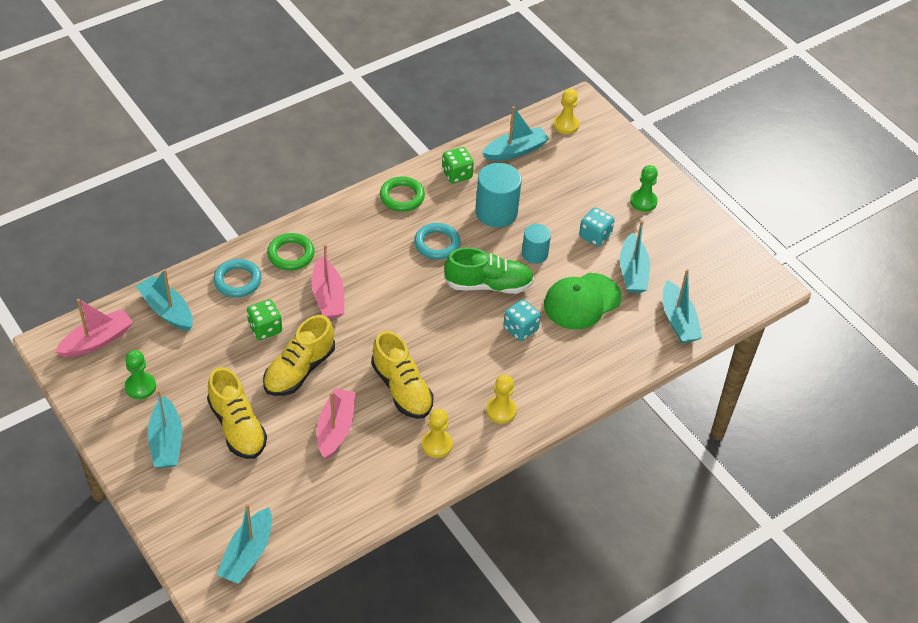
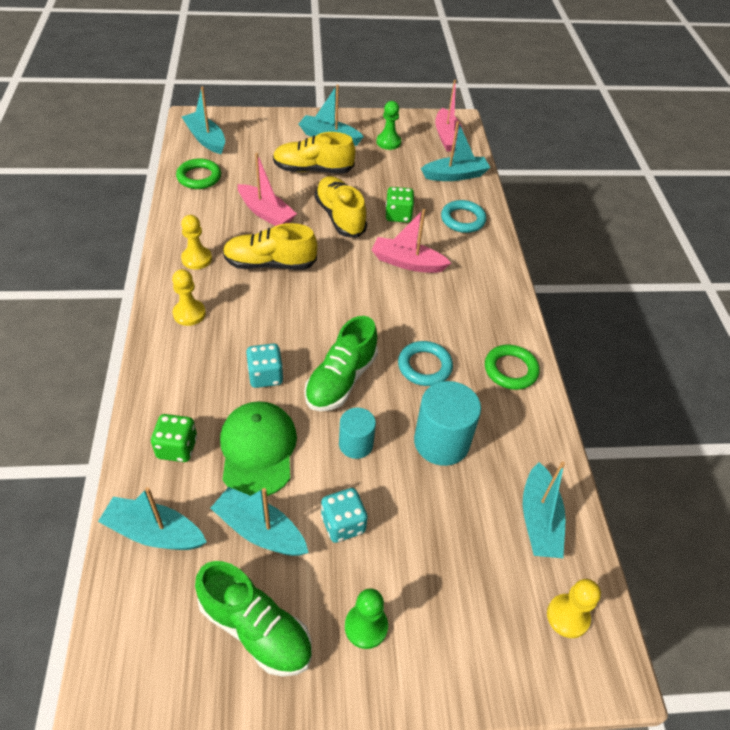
camera: 120 degrees right, 0 degrees up
green ring [267,233,315,270] -> green ring moved to [176,159,221,189]
green dice [442,147,474,183] -> green dice moved to [151,414,197,462]
none -> green shoe [195,561,312,677]

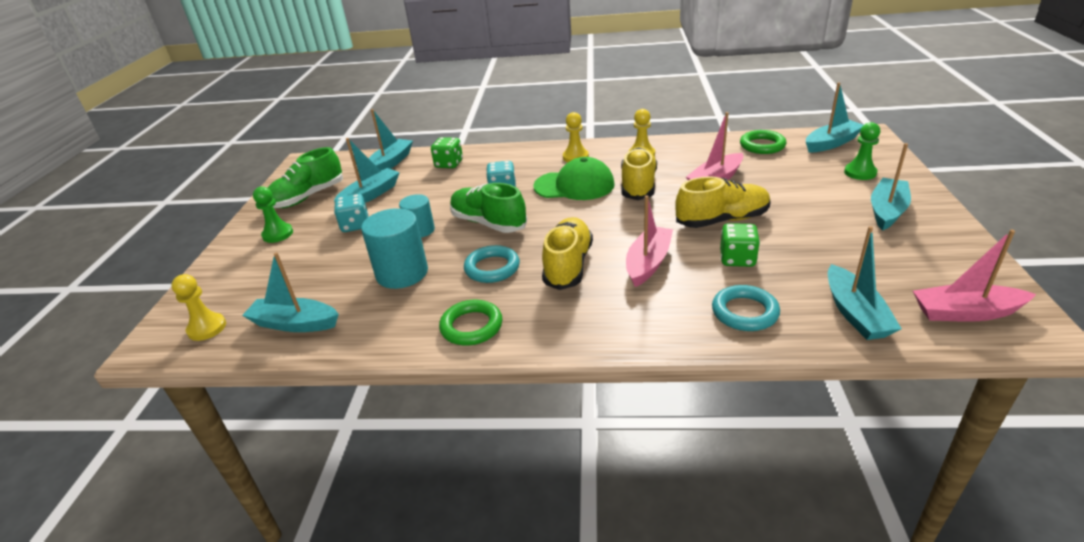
camera: 105 degrees right, 15 degrees down
green cap [220,401,297,496] -> green cap moved to [533,157,615,200]
yellow shoe [273,132,355,174] -> yellow shoe moved to [542,217,593,290]
green pawn [376,101,401,150] -> green pawn moved to [844,122,880,180]

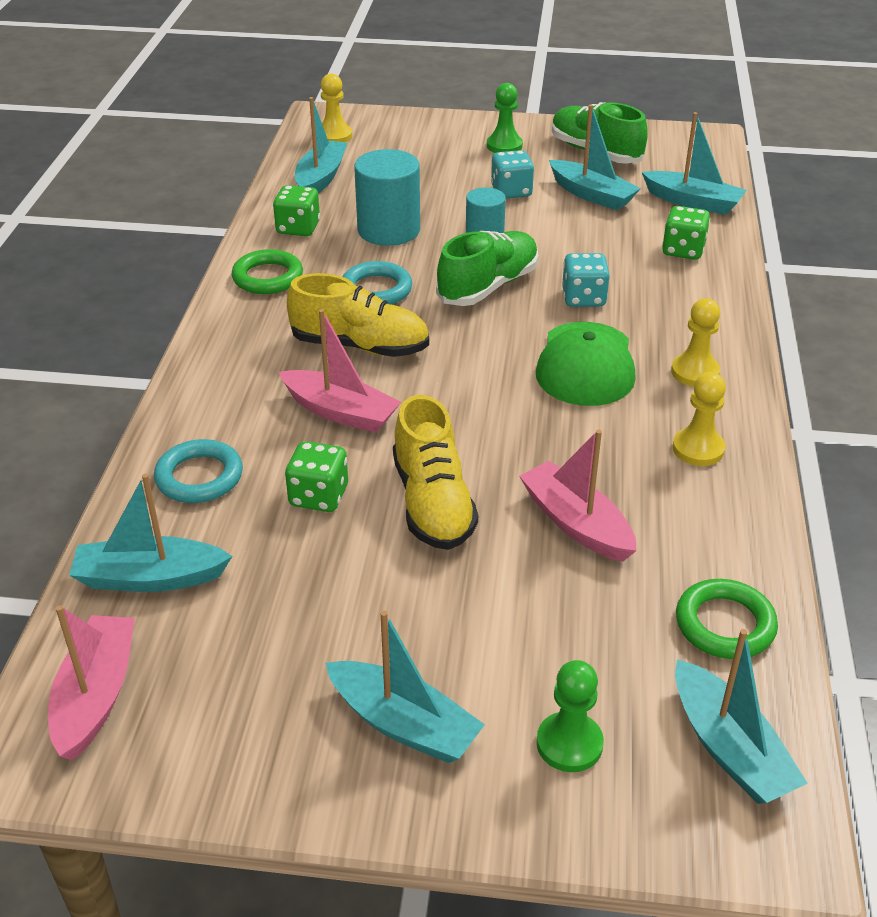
camera: 90 degrees right, 5 degrees up
yellow shoe [621,147,657,200] -> none
none -> green dice [273,185,320,236]

